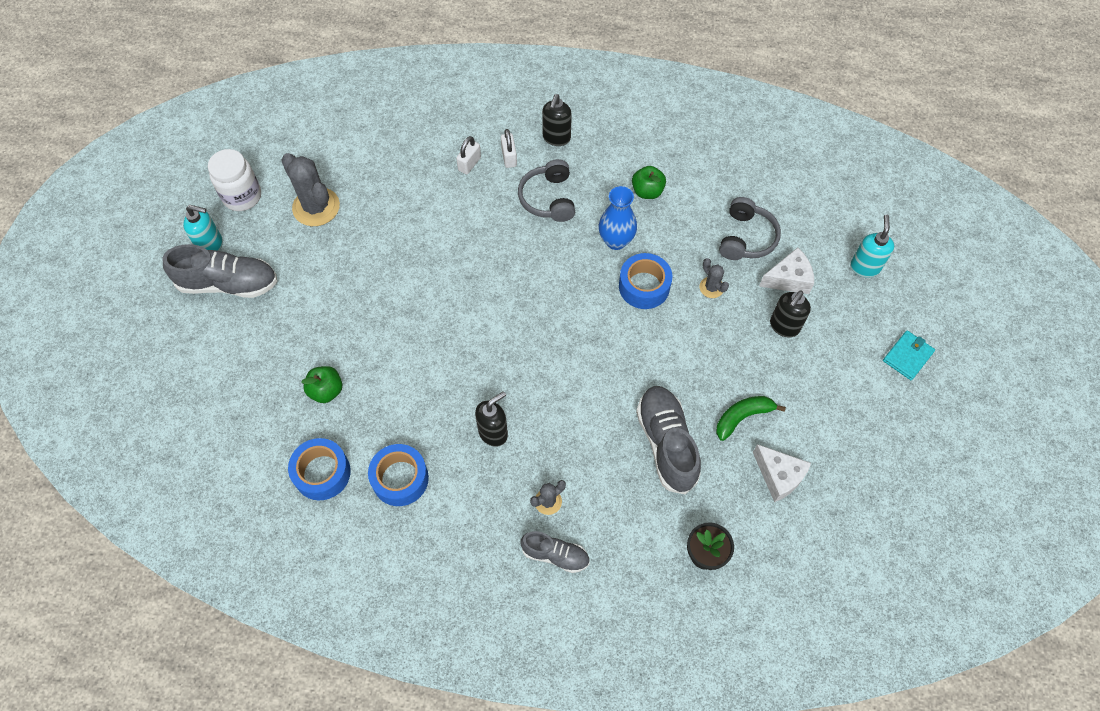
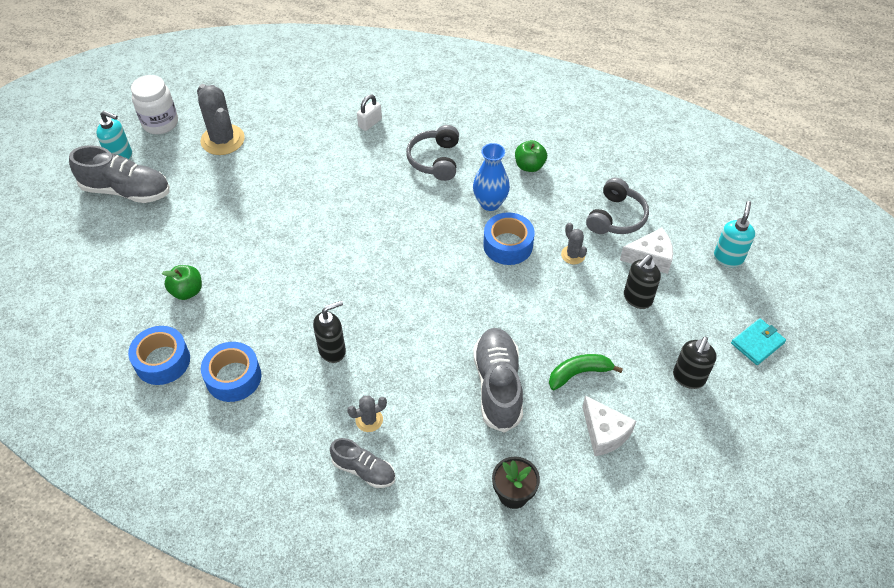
camera: 10 degrees right, 10 degrees down
white padlock [501,129,517,168] -> none
black soap dispenser [542,94,572,146] -> black soap dispenser moved to [673,337,717,389]

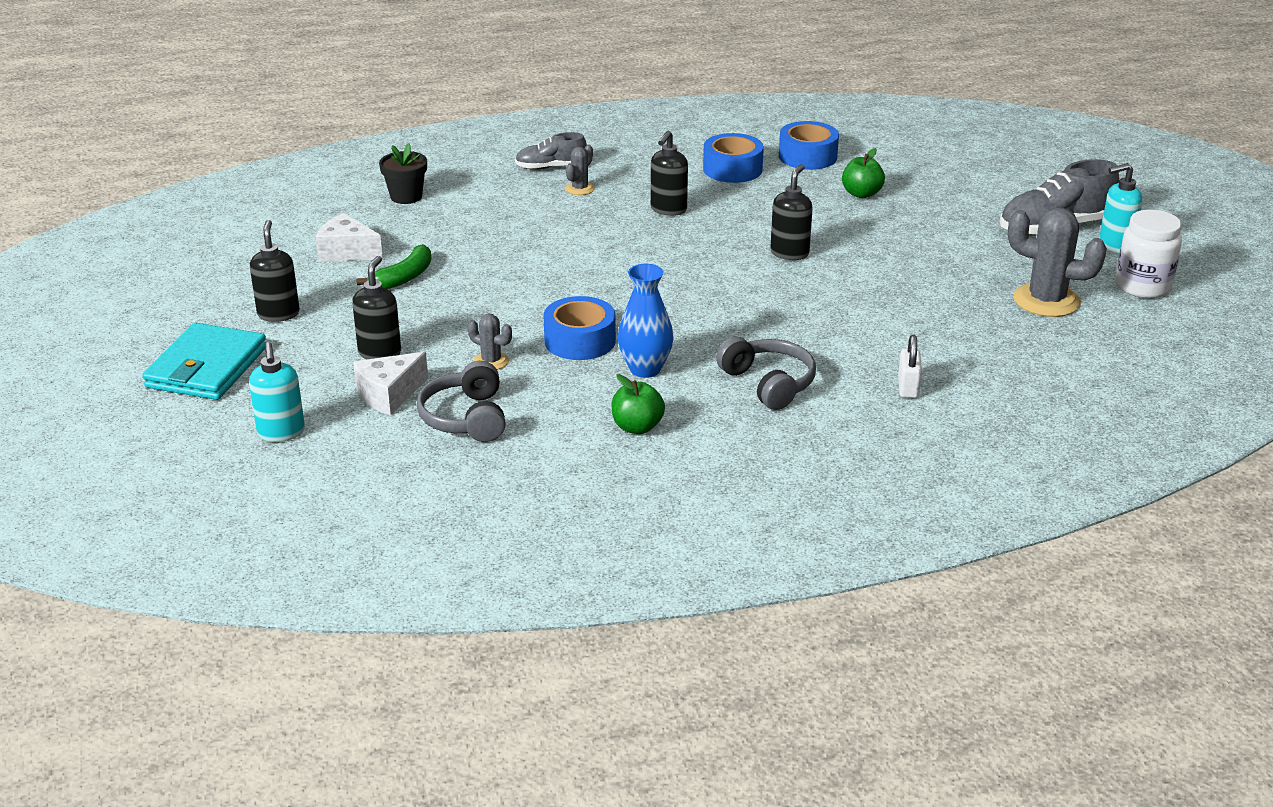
camera: 145 degrees right, 20 degrees down
grey shoe [473,328,523,433] -> none
turquoise wallet [731,318,786,365] -> turquoise wallet [142,323,266,400], size x1.77
none -> black soap dispenser [770,164,813,260]

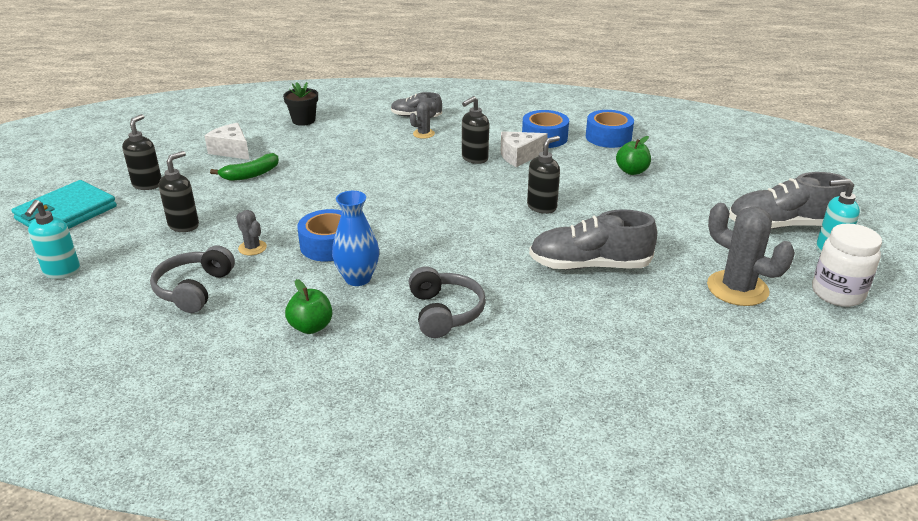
camera: 20 degrees right, 0 degrees up
white cheese [353,352,428,415] -> white cheese moved to [501,131,548,167]
white padlock [898,335,922,398] -> none
none -> grey shoe [529,209,657,270]

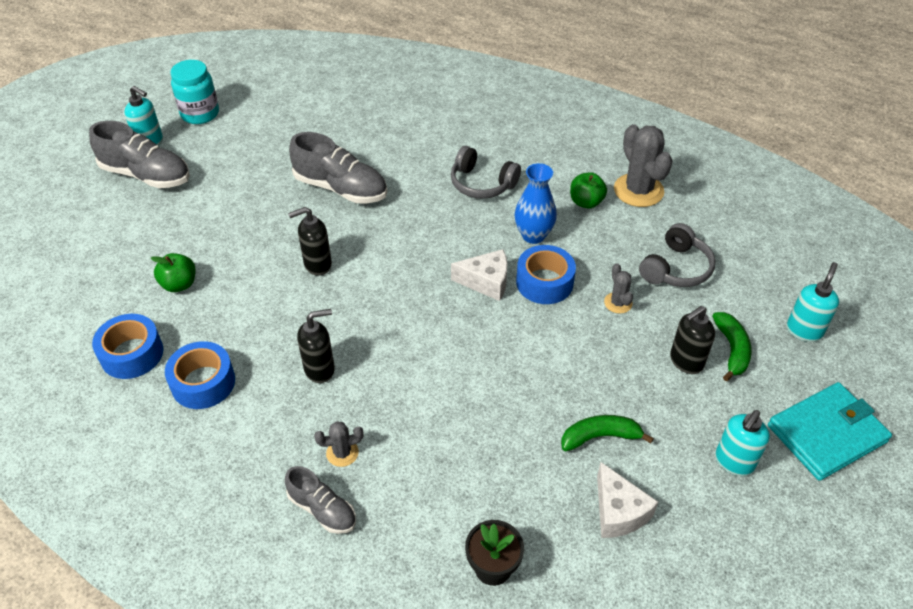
camera: 155 degrees left, 15 degrees up
black soap dispenser [122,114,162,190] -> turquoise soap dispenser [715,410,770,476]
grey headphones [409,266,486,338] -> grey headphones turned 75 degrees counterclockwise [451,146,521,199]
white cheese [501,131,548,167] -> white cheese moved to [451,249,508,301]
grey cactus [707,203,795,306] -> grey cactus moved to [614,124,673,207]
white jar [812,223,882,307] -> turquoise jar [170,60,219,124]
none -> green banana [712,312,752,381]

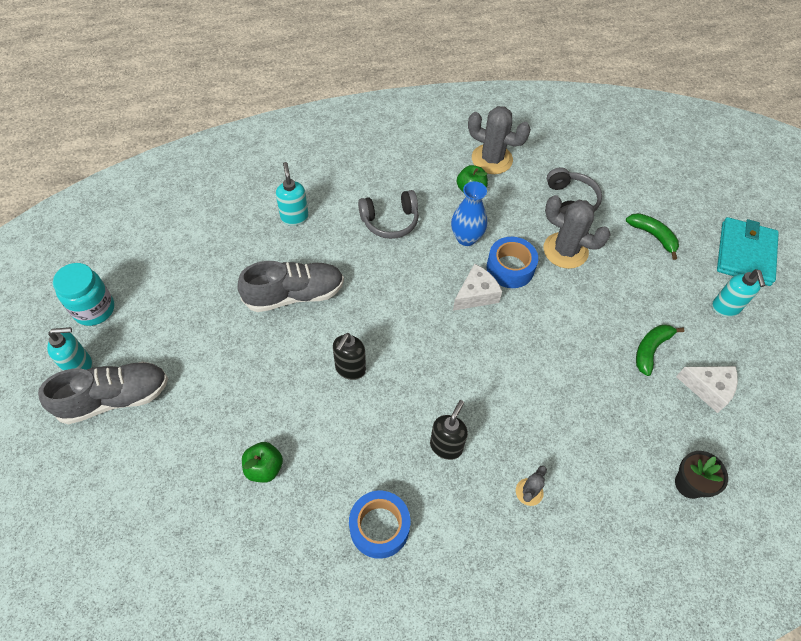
camera: 45 degrees left, 10 degrees up
blue tape [92,314,163,379] -> none
grey shoe [285,466,356,534] -> none
grey cactus [604,263,633,314] -> grey cactus [543,195,611,269], size x1.99
black soap dispenser [670,306,715,374] -> none
turquoise soap dispenser [787,262,839,342] -> turquoise soap dispenser moved to [276,162,308,226]

